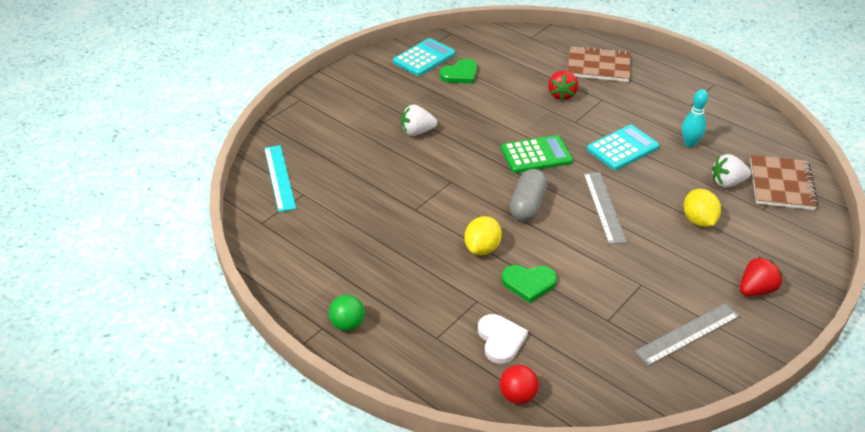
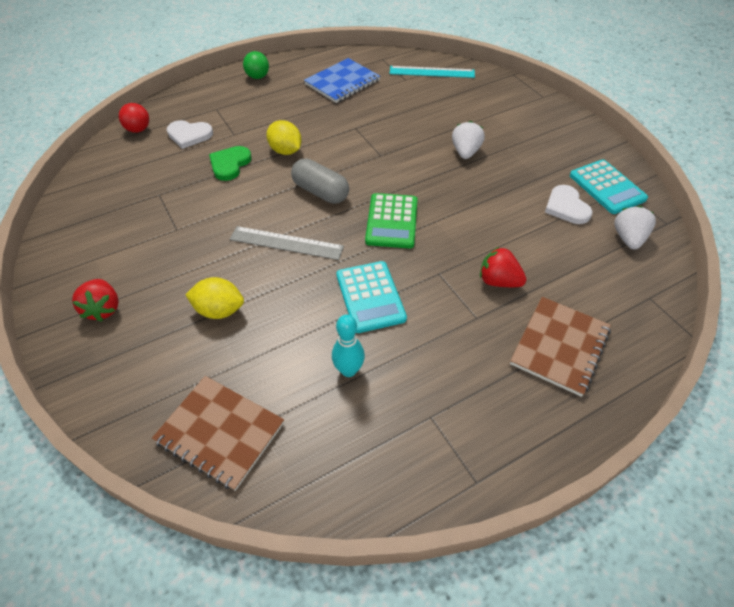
camera: 110 degrees right, 10 degrees up
green heart [439,59,478,83] -> white heart [545,185,593,224]
grey ruler [635,303,740,366] -> none
white strawberry [712,154,751,188] -> white strawberry moved to [614,206,656,249]
none -> blue notebook [304,58,380,103]

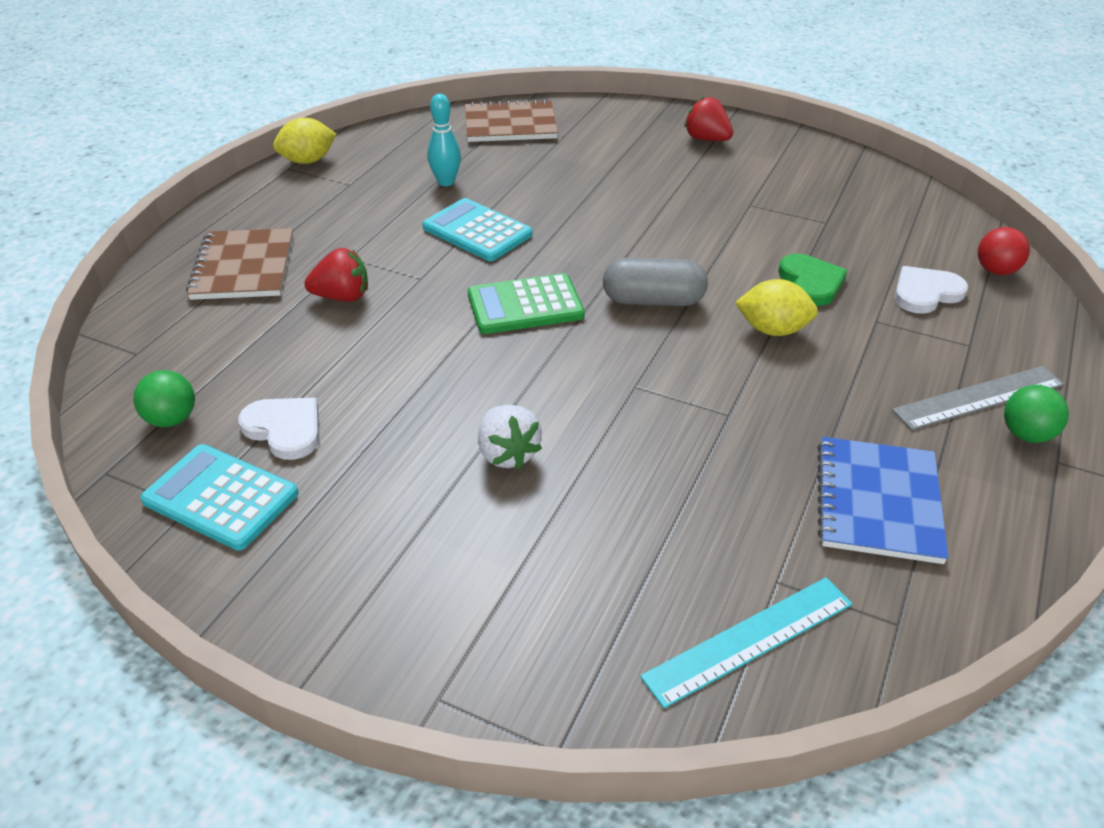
camera: 145 degrees right, 10 degrees down
yellow lemon [185,277,244,319] -> yellow lemon moved to [273,118,336,164]
grey ruler [230,226,344,260] -> grey ruler moved to [892,366,1064,430]
green calculator [365,193,418,249] -> green calculator turned 75 degrees counterclockwise [468,273,585,334]
white strawberry [614,206,656,249] -> green ball [133,370,195,427]

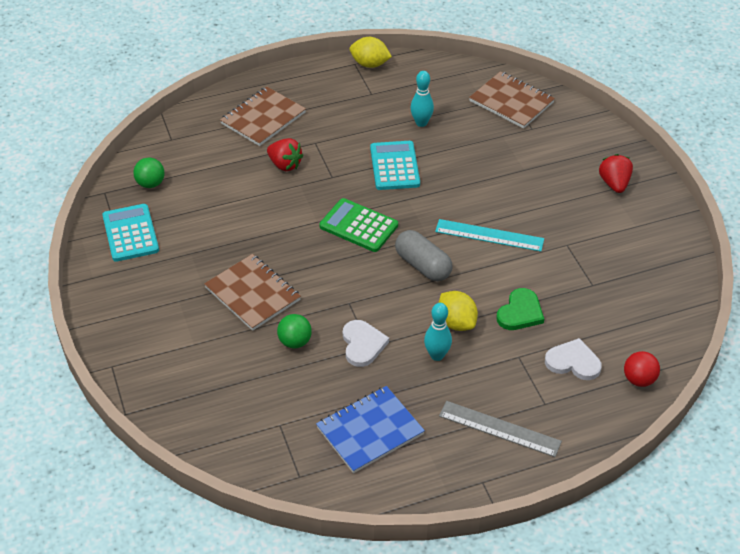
camera: 45 degrees right, 5 degrees up
white heart [238,398,319,460] -> white heart moved to [343,320,389,367]
white strawberry [478,405,542,469] -> brown notebook [204,254,301,331]
turquoise ruler [640,577,852,708] -> turquoise ruler moved to [435,219,544,252]
green ball [1004,385,1069,443] -> green ball moved to [277,314,312,349]
none -> turquoise bowling pin [424,303,452,361]

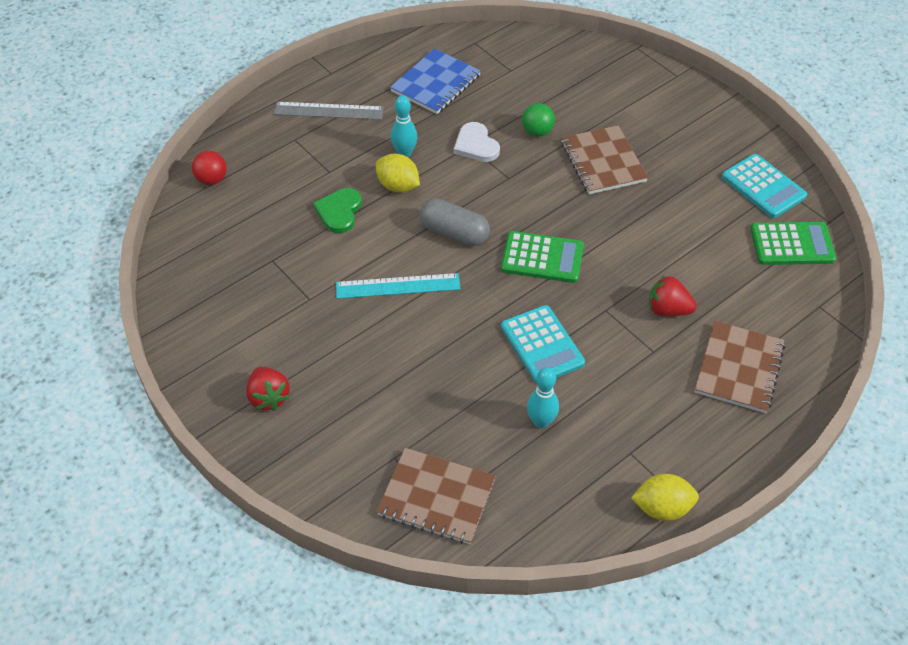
camera: 160 degrees right, 5 degrees up
green ball [133,157,165,188] -> green calculator [750,222,836,265]
brown notebook [204,254,301,331] -> brown notebook turned 45 degrees clockwise [561,125,648,194]
white heart [545,338,602,380] -> none

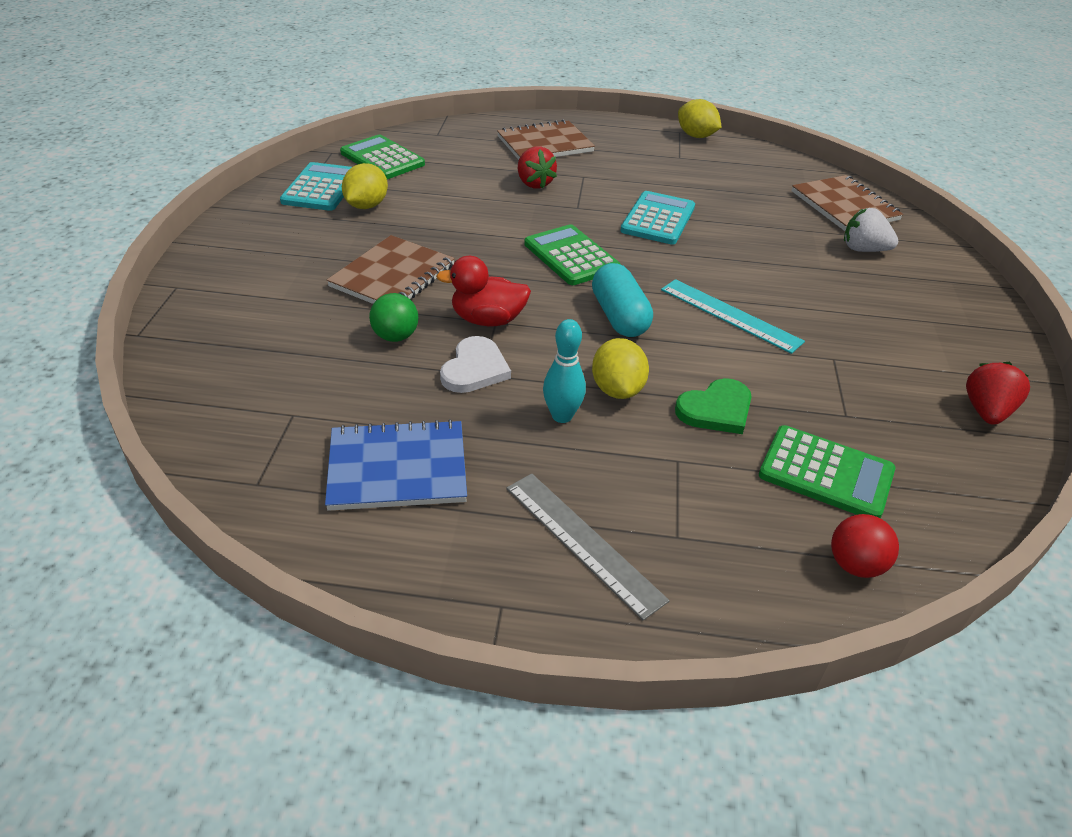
camera: 135 degrees left, 10 degrees down
red strawberry [246,367,290,411] -> red strawberry moved to [966,362,1030,425]
grey capsule [420,198,490,246] -> turquoise capsule [592,263,653,337]
turquoise bowling pin [527,368,559,428] -> none
none -> yellow lemon [342,163,388,209]
none -> red duck [436,256,531,326]
none -> green calculator [759,425,896,518]
none -> white strawberry [844,208,898,252]

